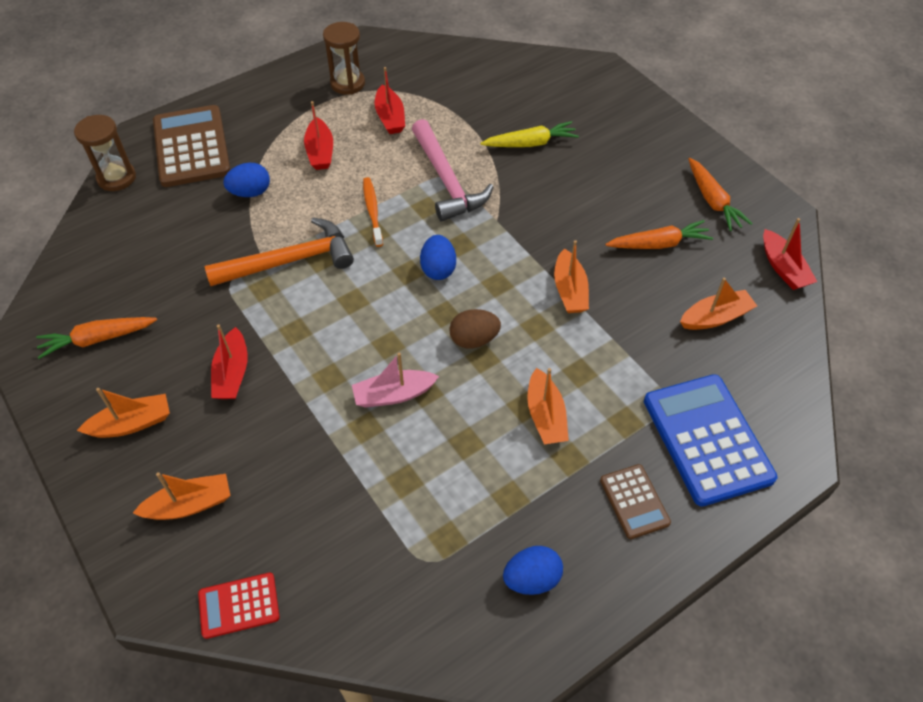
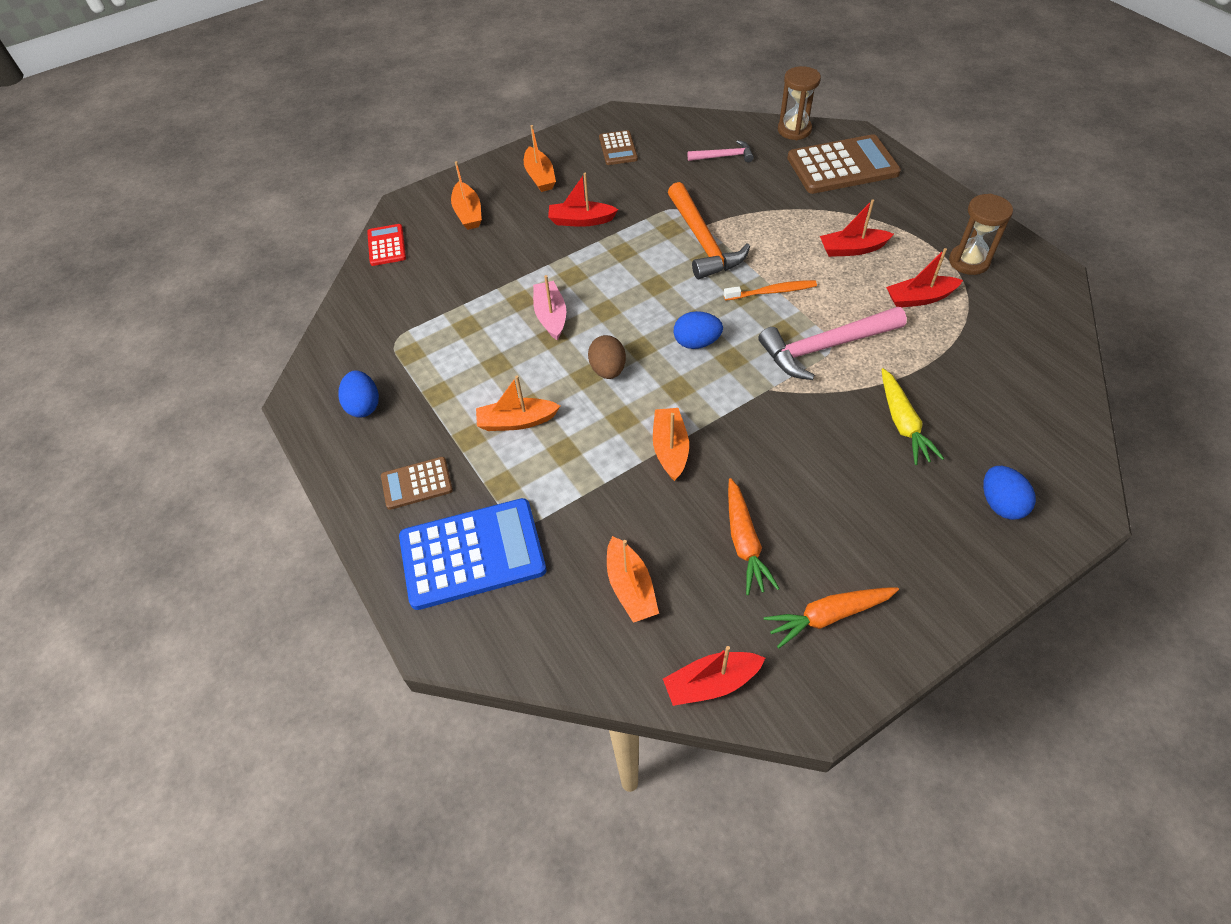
camera: 95 degrees right, 0 degrees up
orange carrot [36,317,157,359] -> brown calculator [599,130,638,165]
blue egg [223,163,270,197] -> blue egg moved to [983,466,1036,520]
orange boat [554,240,589,313] -> orange boat turned 90 degrees clockwise [653,408,689,481]
none -> pink hammer [687,140,754,162]

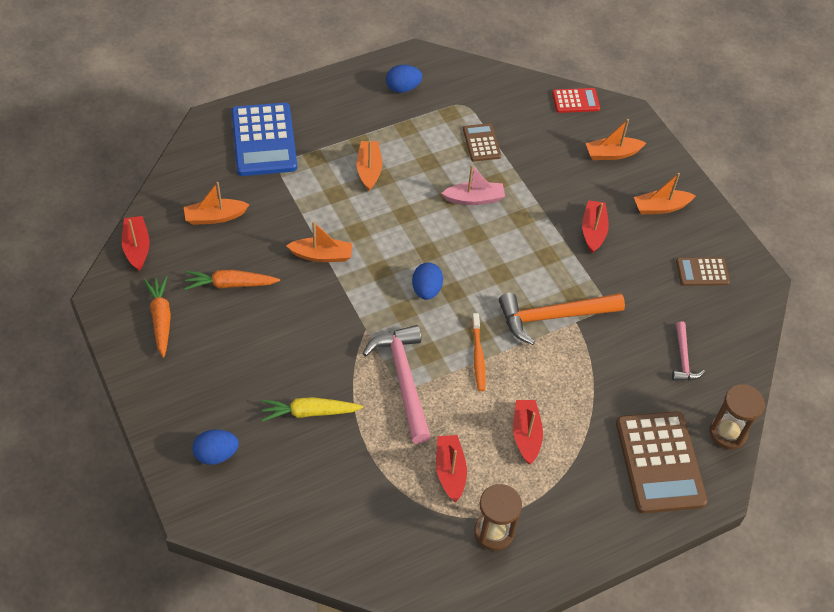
camera: 90 degrees right, 0 degrees up
brown calculator [381,457,453,510] -> brown calculator moved to [463,123,501,161]
brown egg [588,335,626,379] -> none

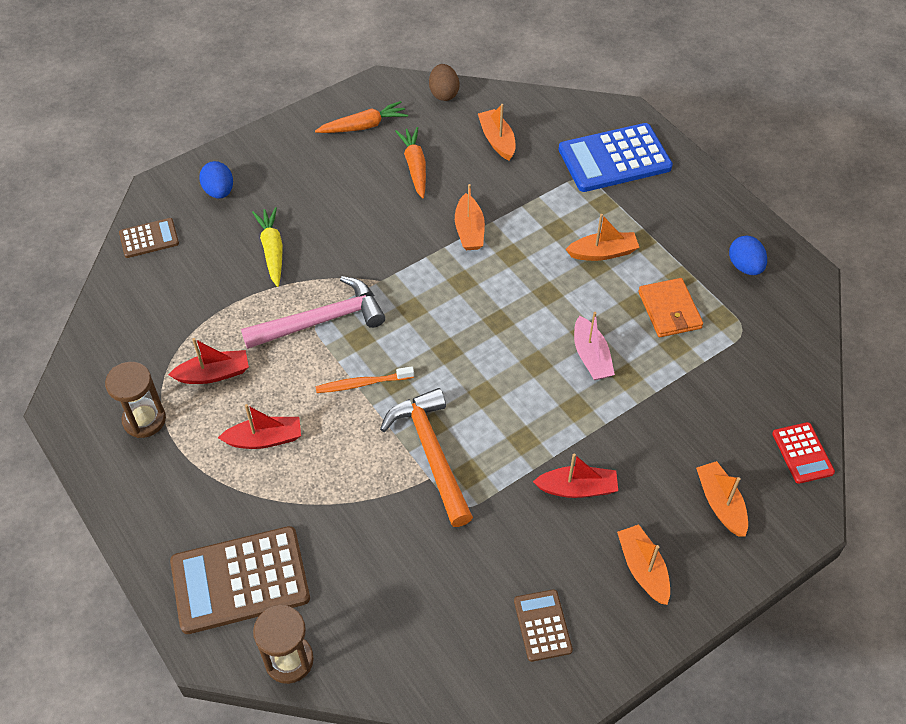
camera: 85 degrees right, 0 degrees up
red boat [122,216,150,271] -> brown egg [429,64,460,101]
blue egg [412,263,443,300] -> none
brown calculator [463,123,501,161] -> brown calculator moved to [119,218,179,258]
pink hammer [672,321,705,381] -> none
none -> orange wallet [638,278,703,337]

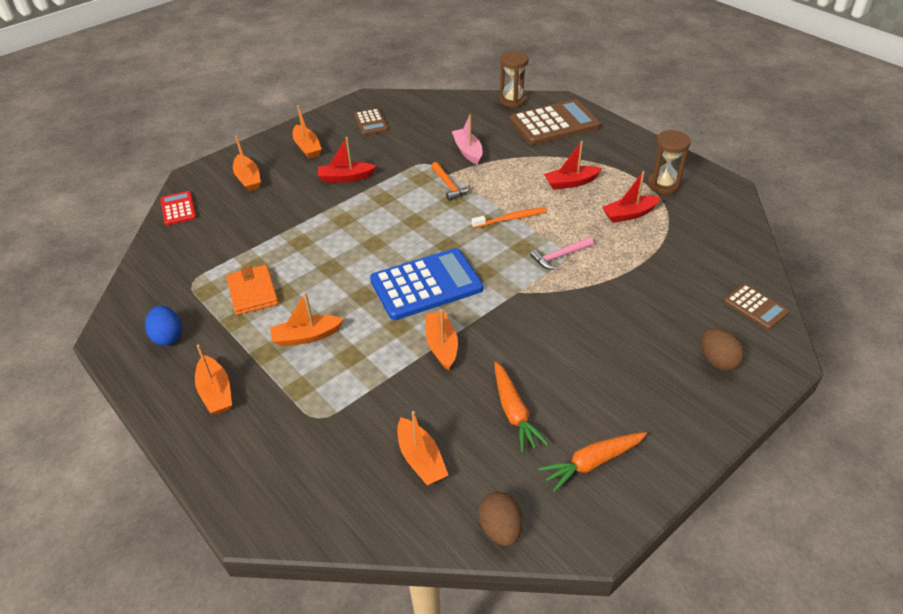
camera: 175 degrees right, 10 degrees down
brown calculator [119,218,179,258] -> brown calculator turned 105 degrees counterclockwise [724,284,789,330]
blue egg [199,161,233,199] -> brown egg [701,328,744,371]
pink hammer [241,276,385,349] -> pink hammer [530,237,594,270], size x0.54
yellow carrot [252,207,283,287] -> none
orange hammer [380,388,473,527] -> orange hammer [431,162,470,201], size x0.54
blue calculator [558,123,673,192] -> blue calculator moved to [370,248,483,320]
pink boat [574,312,615,380] -> pink boat moved to [452,114,482,165]
none -> orange boat [195,345,232,415]

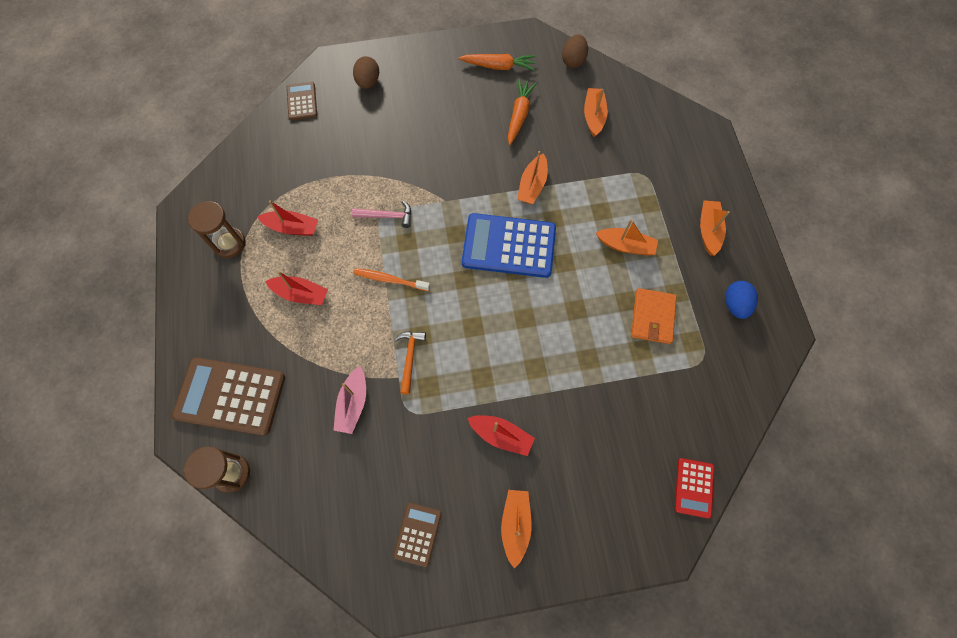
camera: 150 degrees left, 25 degrees up
orange boat [233,136,261,191] -> none

